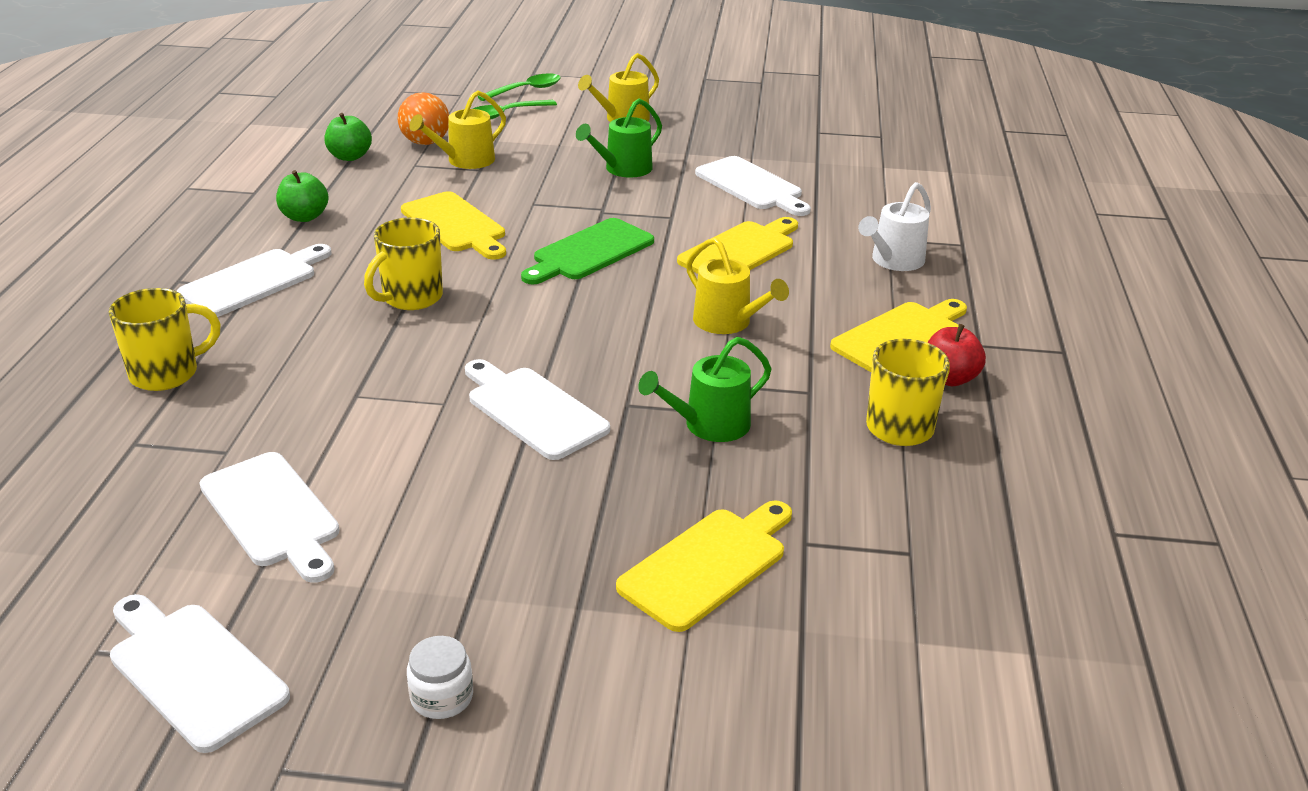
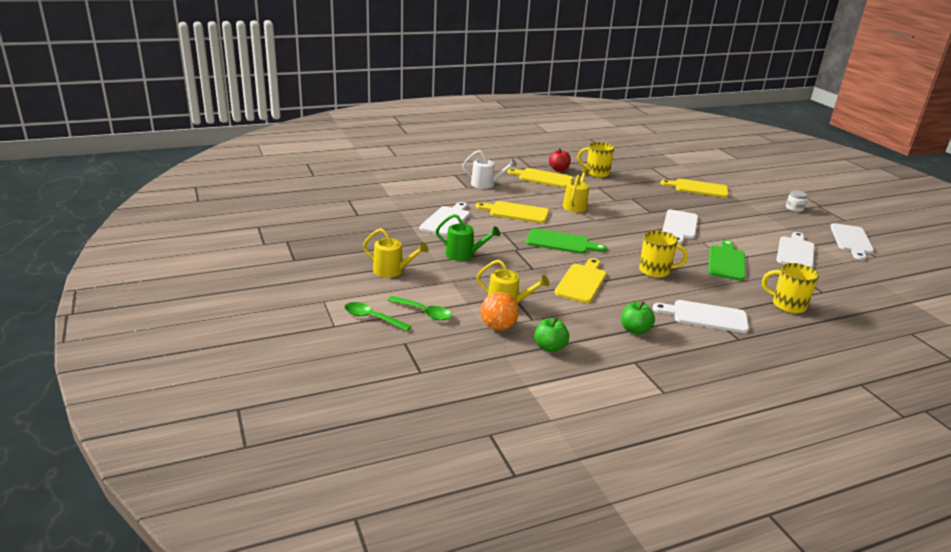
camera: 120 degrees left, 5 degrees down
green watering can [638,337,772,442] -> none
none -> green cutting board [708,240,745,281]

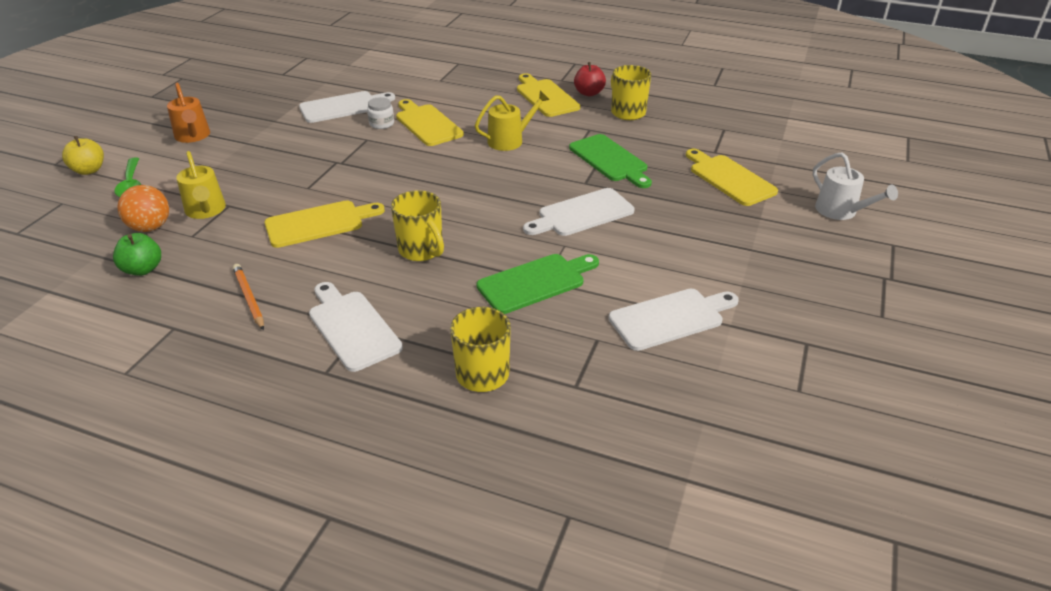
camera: 45 degrees right, 10 degrees up
green spoon [344,302,411,331] -> yellow apple [62,136,104,175]
yellow watering can [363,228,428,278] -> orange watering can [167,83,210,143]
green watering can [436,214,500,261] -> none
white watering can [462,150,517,189] -> white watering can moved to [813,152,898,220]
green cutting board [526,228,607,254] -> green cutting board moved to [569,134,652,188]
green apple [621,302,655,335] -> orange pencil [233,264,264,330]
white jar [786,190,807,212] -> white jar moved to [367,97,394,129]
white cutting board [830,223,874,260] -> none

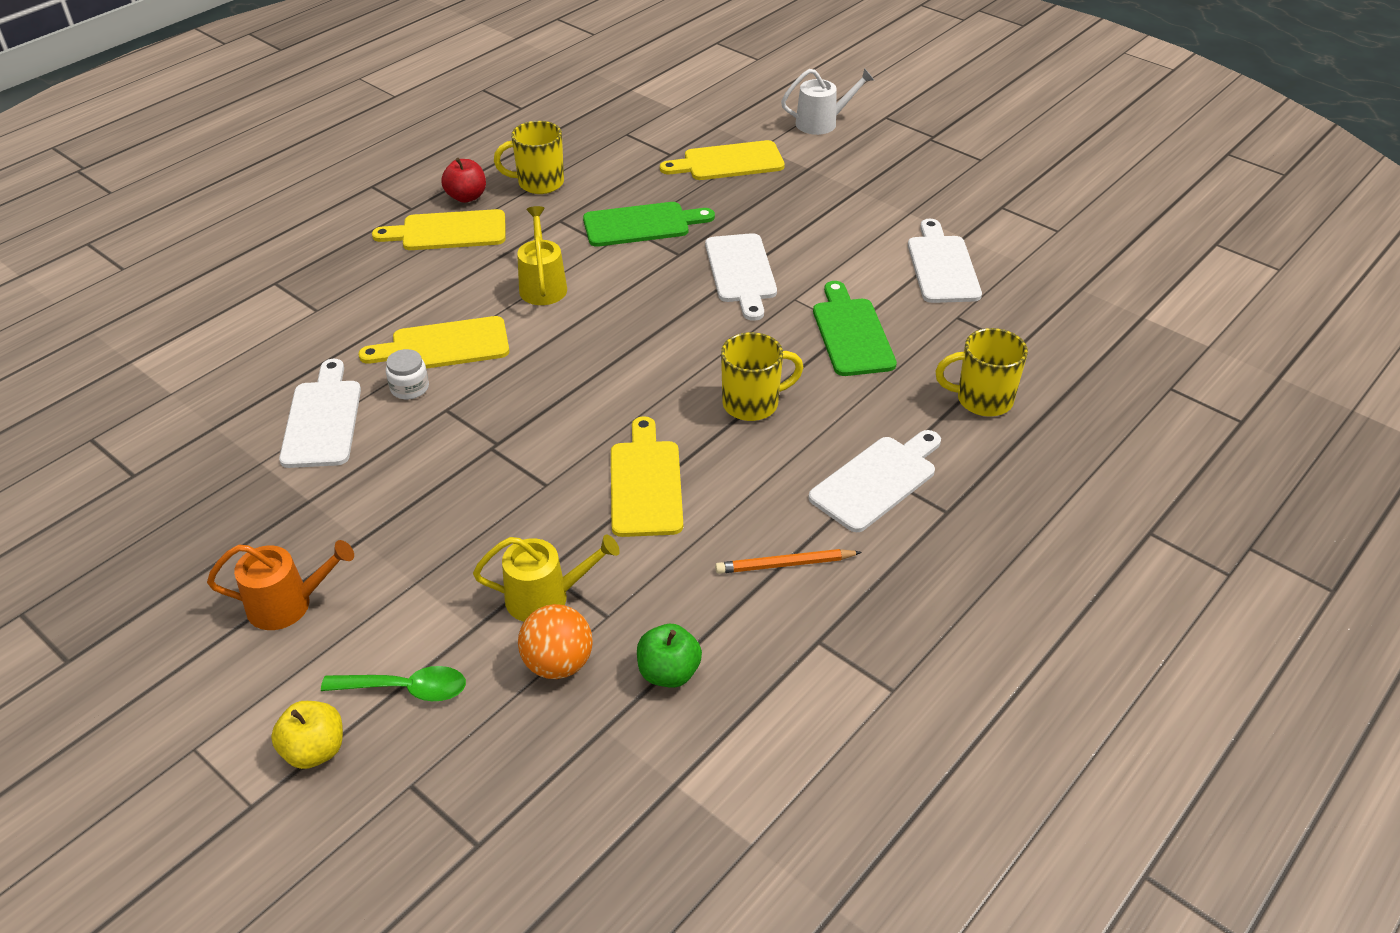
camera: 70 degrees left, 5 degrees up
white cutting board [309,282,403,372] -> white cutting board turned 150 degrees clockwise [808,430,941,532]

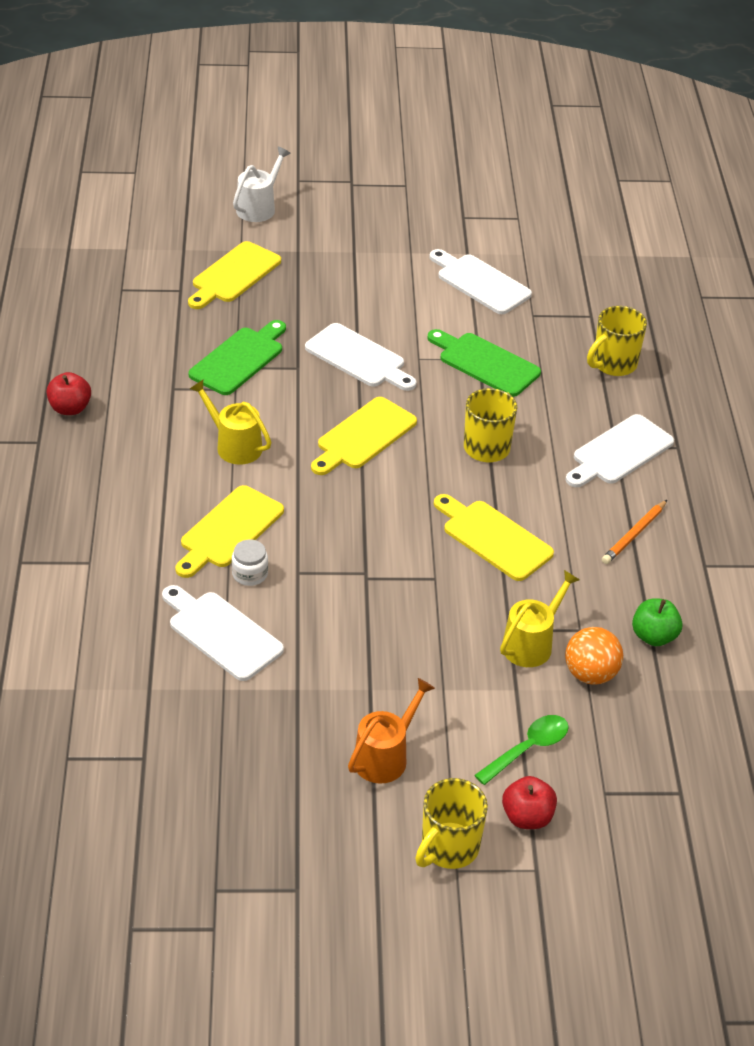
camera: 45 degrees left, 0 degrees up
yellow apple [271,701,343,769] -> red apple [502,776,557,829]
yellow cutting board [372,209,506,250] -> yellow cutting board moved to [311,397,417,475]
yellow mug [494,121,564,194] -> yellow mug moved to [415,778,488,869]
white cutting board [808,430,941,532] -> white cutting board turned 135 degrees counterclockwise [566,414,674,487]

